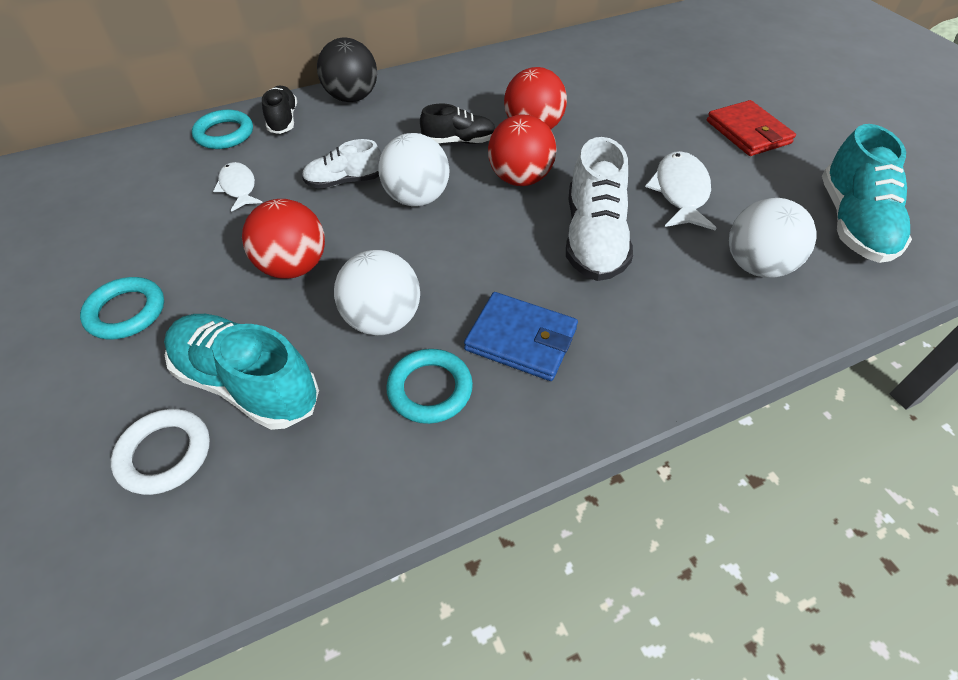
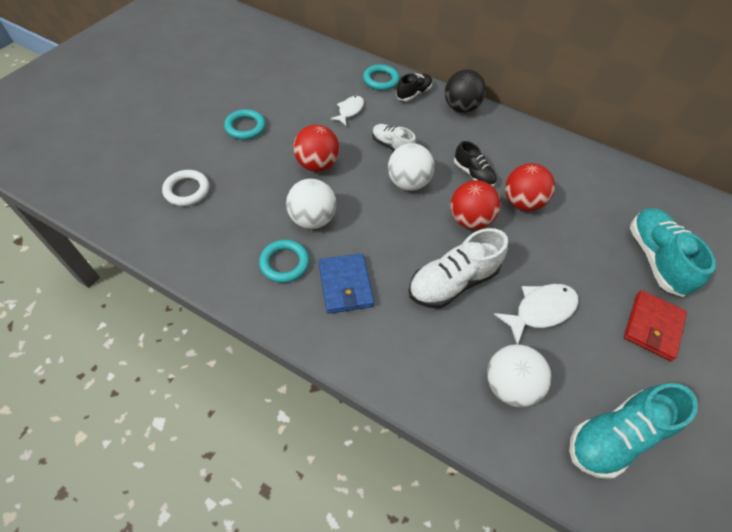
camera: 50 degrees right, 5 degrees up
turquoise shoe [164,314,319,430] -> turquoise shoe moved to [630,208,716,297]

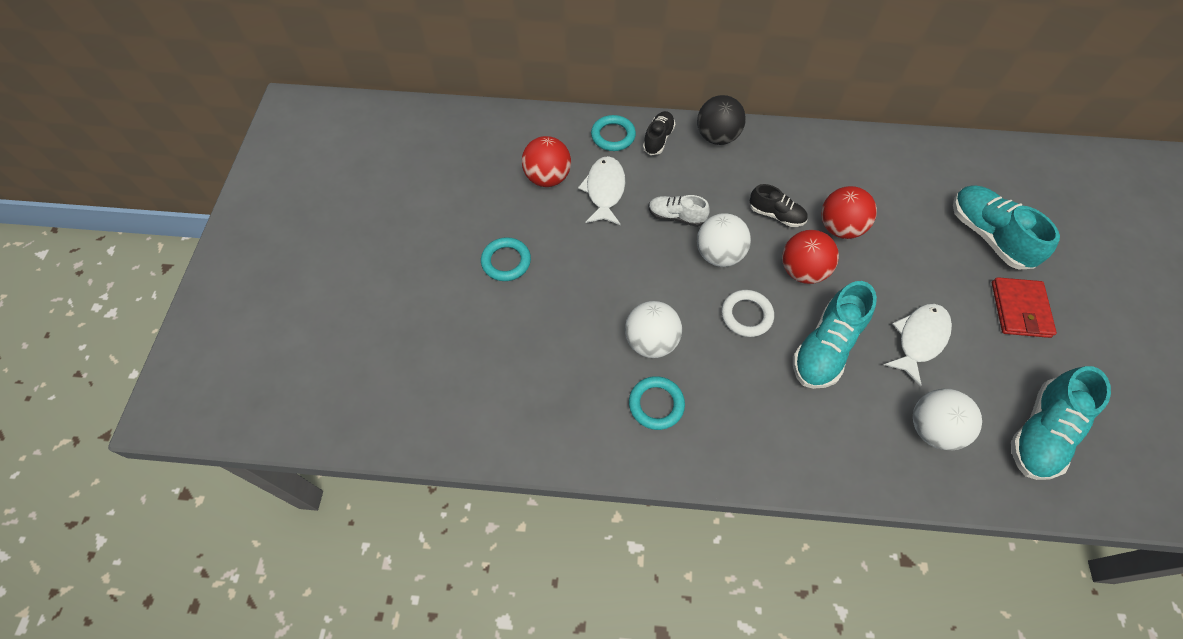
camera: 20 degrees left, 5 degrees up
white ring [162,170,209,206] -> white ring moved to [722,290,774,337]
red ball [294,125,340,172] -> red ball moved to [522,136,571,187]
blue wallet [319,254,374,314] -> none
white fish [330,96,364,125] -> white fish [578,156,625,225], size x1.54
white shoe [408,228,508,308] -> turquoise shoe [793,281,877,389]

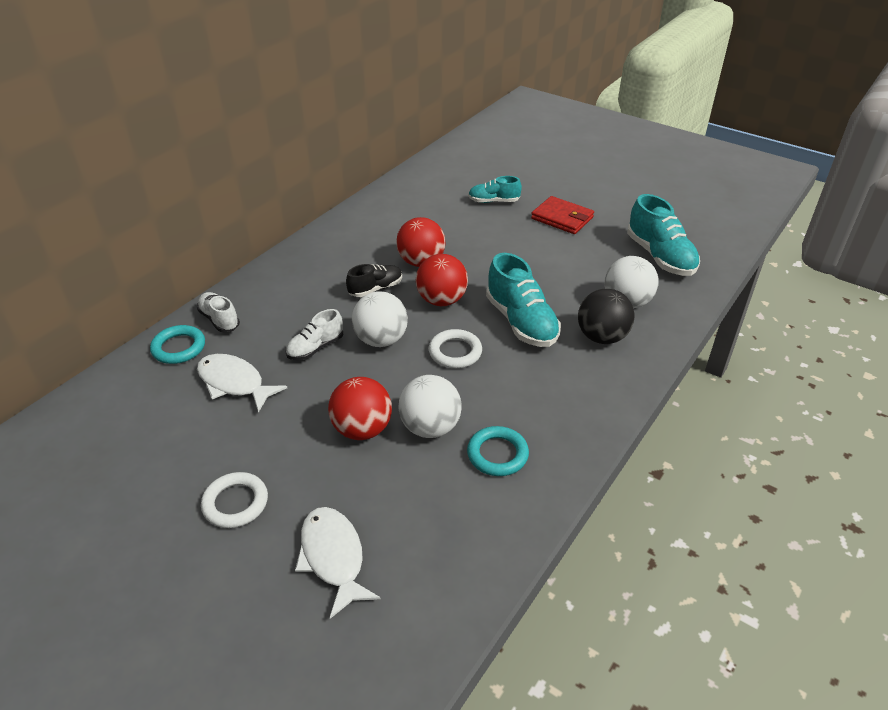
camera: 60 degrees left, 20 degrees down
turquoise ring [481,237,531,281] -> white ring [201,472,268,528]
red ball [522,136,571,187] -> red ball moved to [328,377,392,440]
black shoe [643,111,675,155] -> white shoe [197,292,240,332]
black ball [697,95,746,145] -> black ball moved to [578,289,635,344]
white fish [884,304,952,387] -> white fish moved to [295,507,381,619]
turquoise shoe [953,186,1060,269] -> turquoise shoe [468,176,522,203], size x0.58

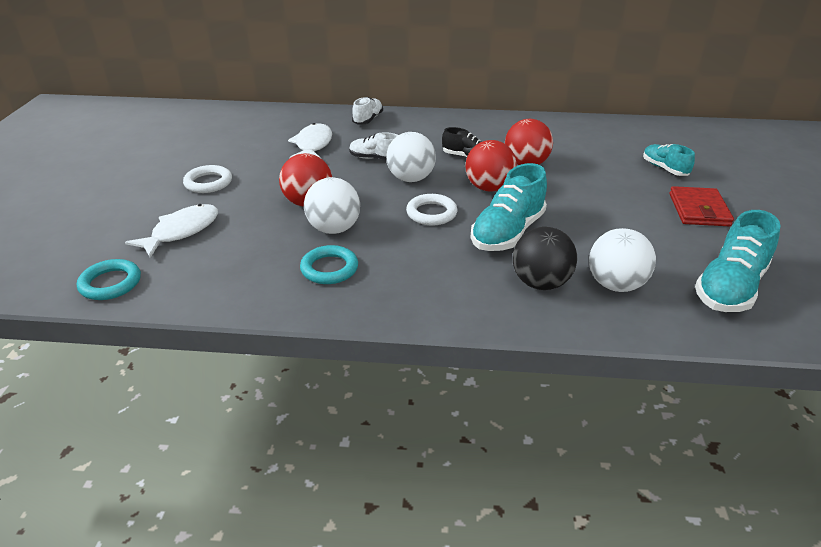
camera: 60 degrees right, 5 degrees down
turquoise ring [150,325,205,364] -> turquoise ring moved to [77,259,141,300]

